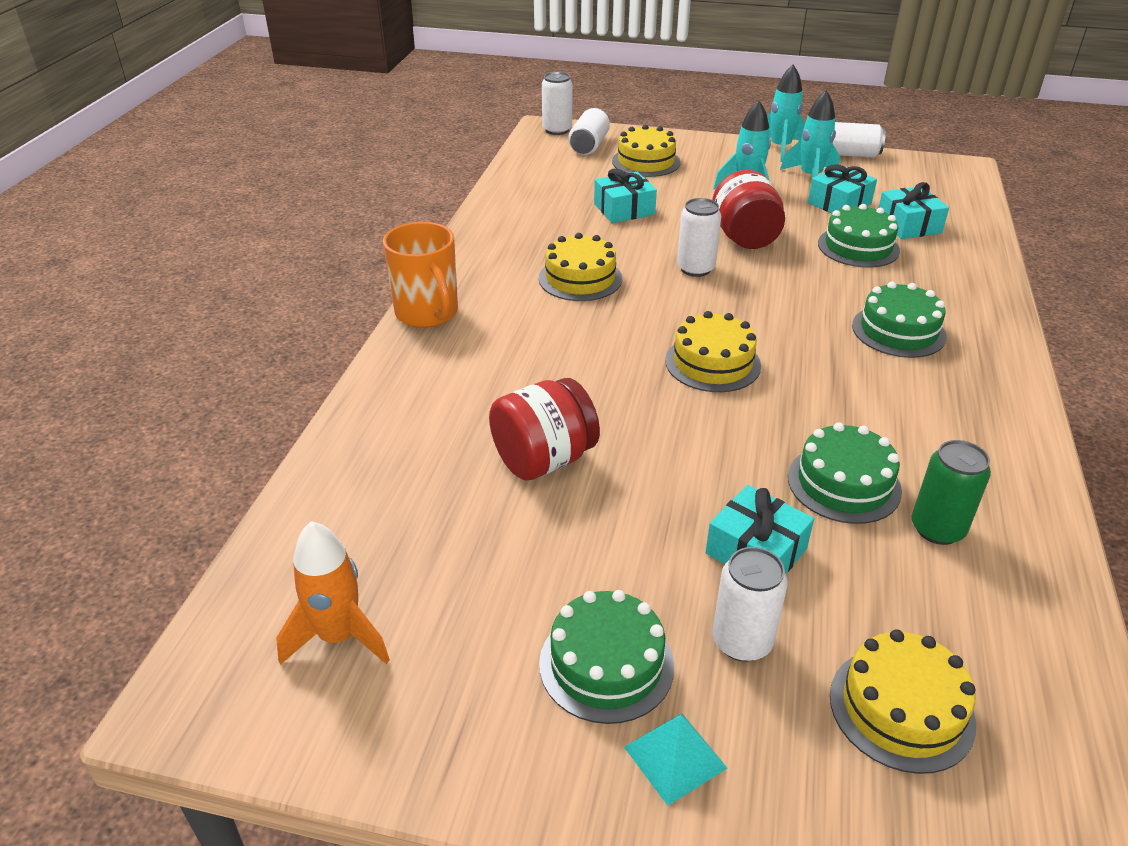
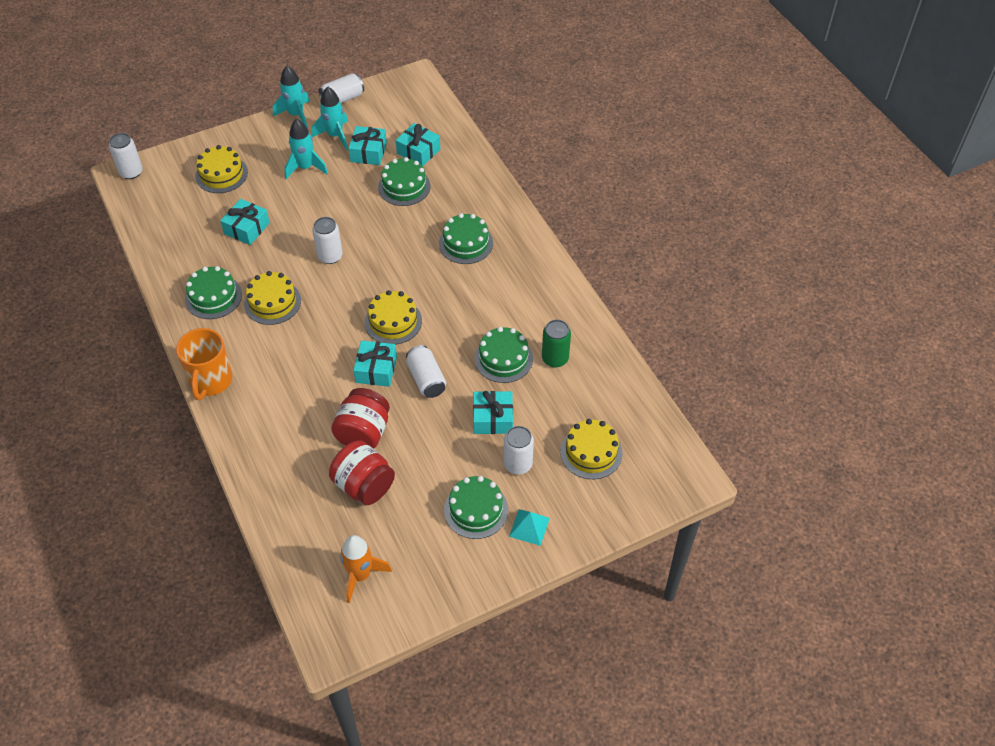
camera: 40 degrees left, 15 degrees up
orange mug [383,222,458,328] -> orange mug turned 75 degrees clockwise [176,328,232,400]
white can [568,108,610,155] -> white can moved to [406,345,446,398]
red jar [712,170,785,249] -> red jar moved to [329,440,395,505]
none -> green cake [185,266,242,319]
none -> turquoise gift [353,340,397,387]

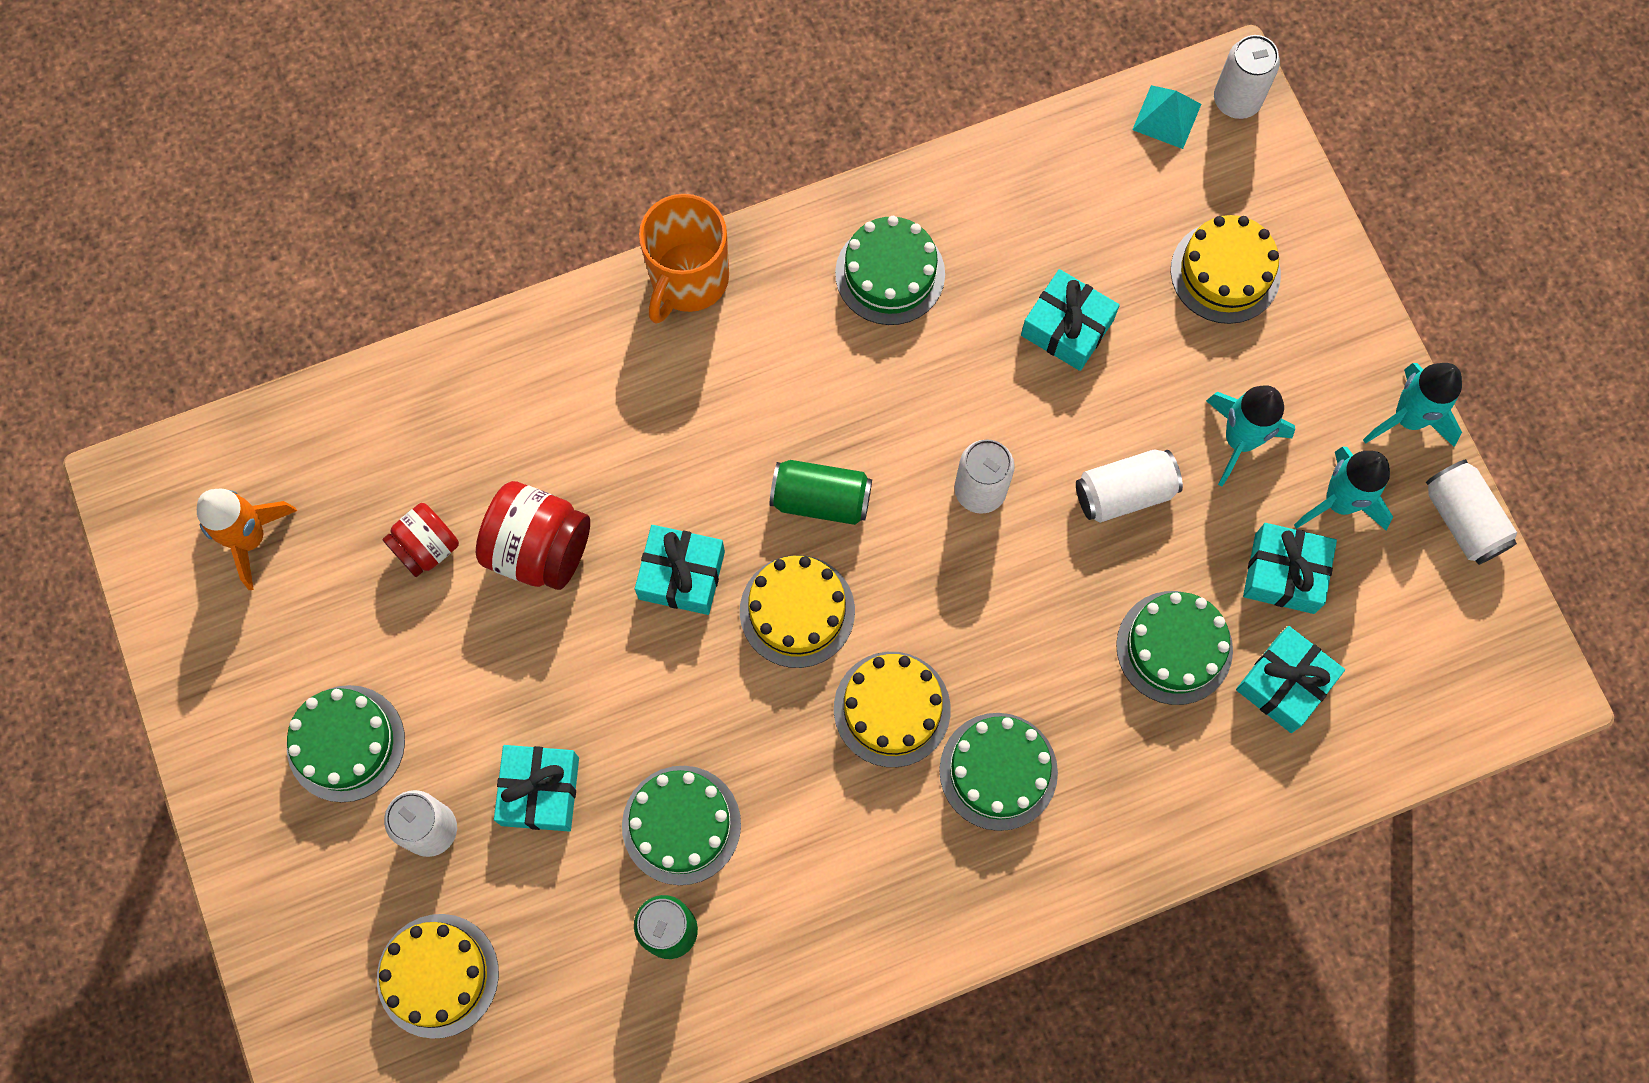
camera: 95 degrees right, 20 degrees up
orange mug [176,328,232,400] -> orange mug turned 75 degrees counterclockwise [639,194,729,324]
yellow cake [244,271,301,325] -> yellow cake moved to [834,652,951,767]
red jar [329,440,395,505] -> red jar [382,503,459,577], size x0.63
white can [406,345,446,398] -> white can moved to [1076,449,1183,523]
turquoise pyramid [509,509,550,546] -> turquoise pyramid moved to [1132,85,1201,149]
none -> green can [770,460,872,525]

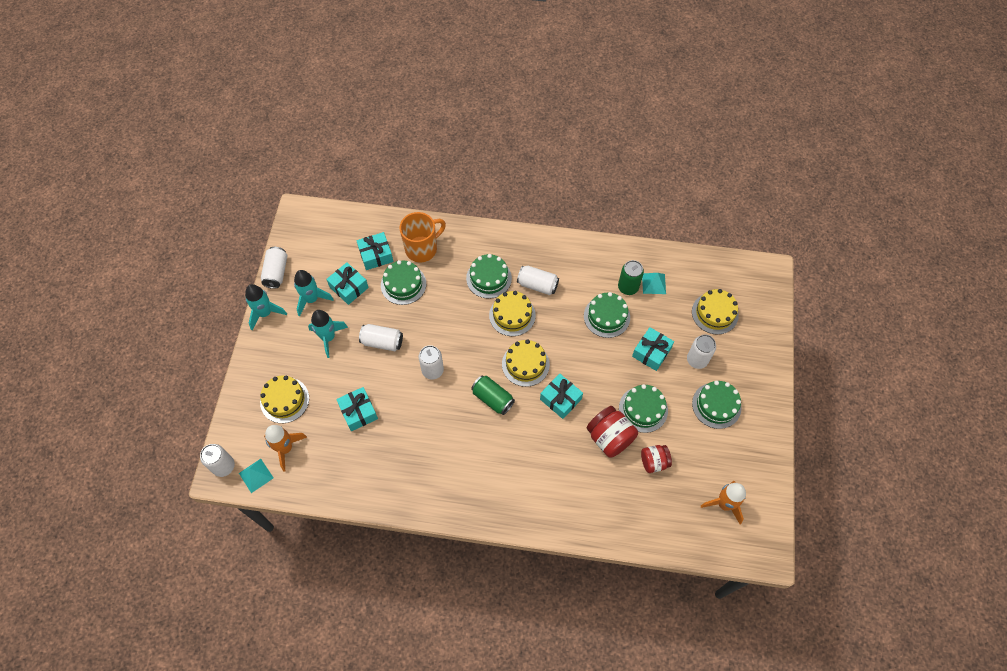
camera: 150 degrees left, 10 degrees down
orange mug [639,194,729,324] -> orange mug moved to [400,212,446,263]
green cake [835,216,945,325] -> green cake moved to [619,384,668,433]
none -> orange rocket [264,425,307,471]
none -> white can [517,266,559,295]
none -> turquoise pyramid [642,273,666,294]

